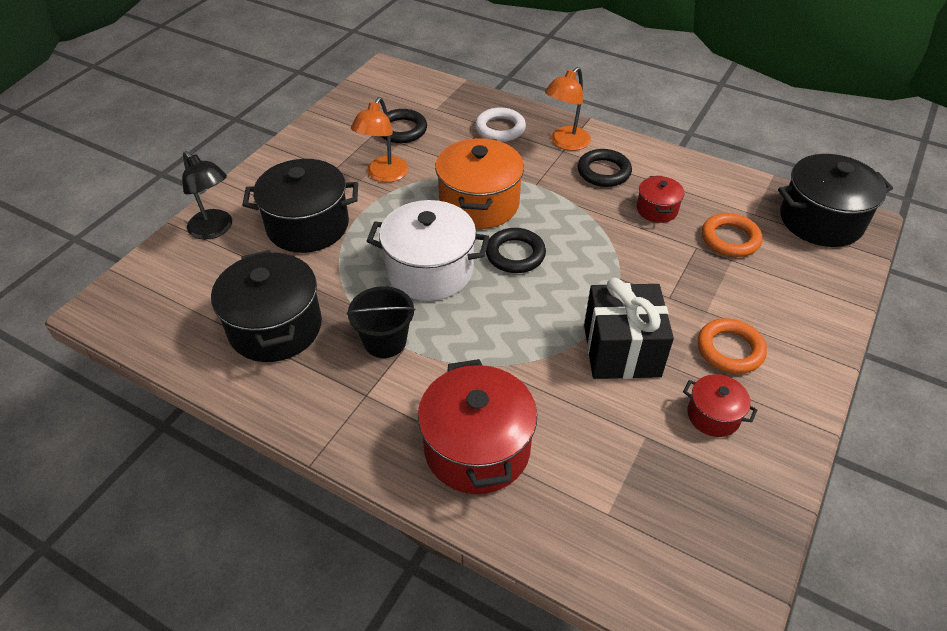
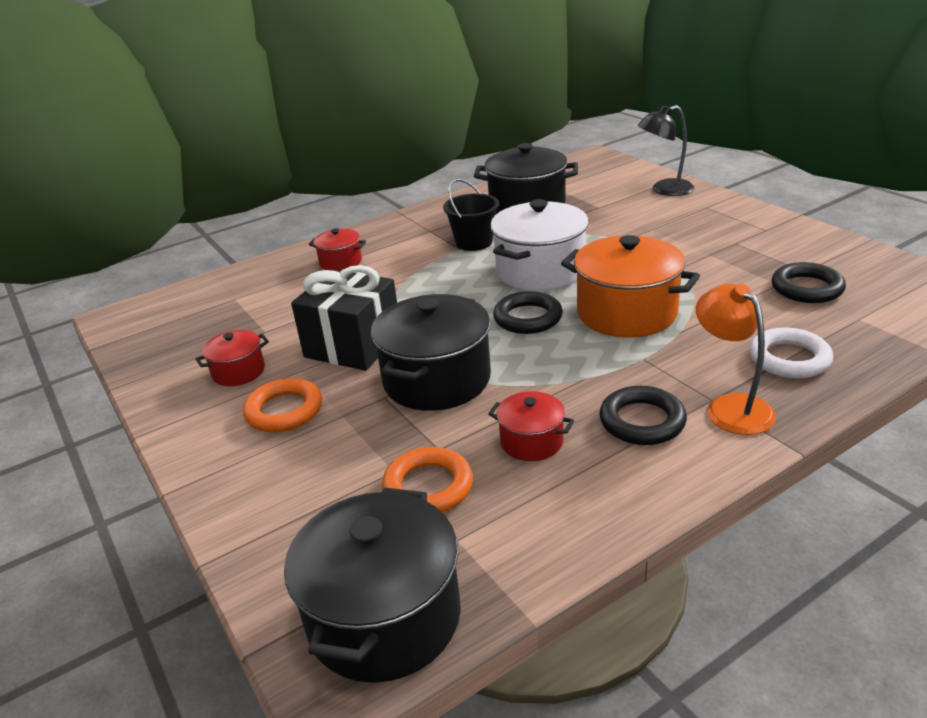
camera: 120 degrees right, 15 degrees down
black pot [242,159,358,253] -> black pot moved to [371,294,491,411]
orange lamp [351,97,408,182] -> none
red pot [418,359,537,494] -> red pot [309,228,366,271], size x0.51

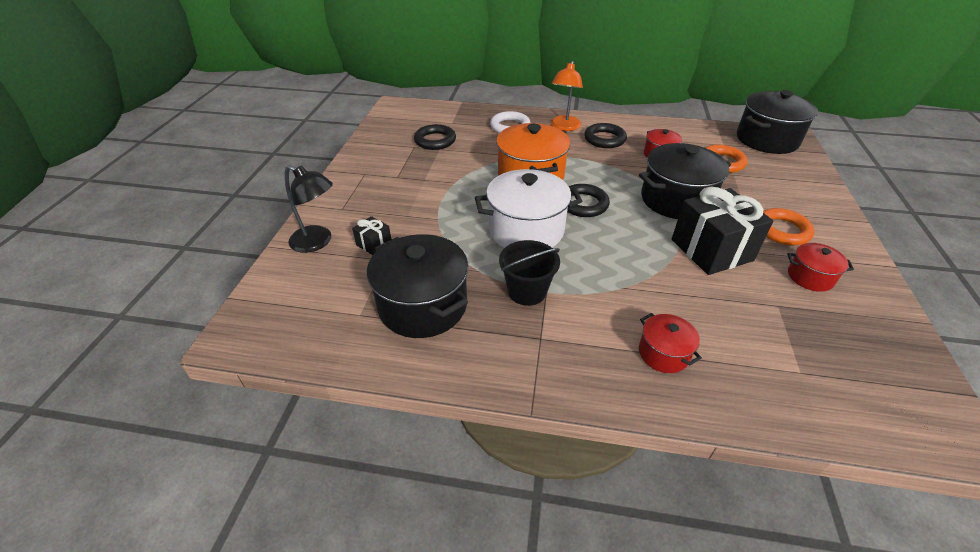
camera: 140 degrees left, 10 degrees up
none -> black gift [352,216,391,255]

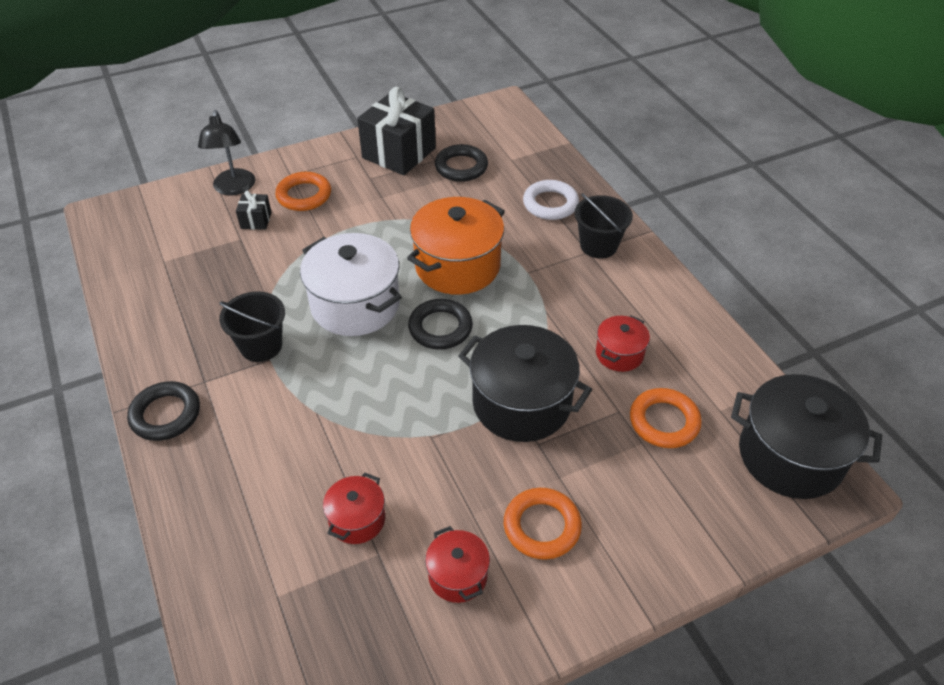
camera: 55 degrees right, 5 degrees up
black pot [367,234,468,338] -> none
orange lamp [551,61,583,131] -> black bucket [575,193,633,259]
black ring [584,123,627,148] -> black ring moved to [127,381,200,441]
red pot [639,313,702,373] -> red pot moved to [323,473,385,544]
black gift [672,186,774,275] -> black gift moved to [357,87,436,175]
none -> orange ring [275,172,331,211]

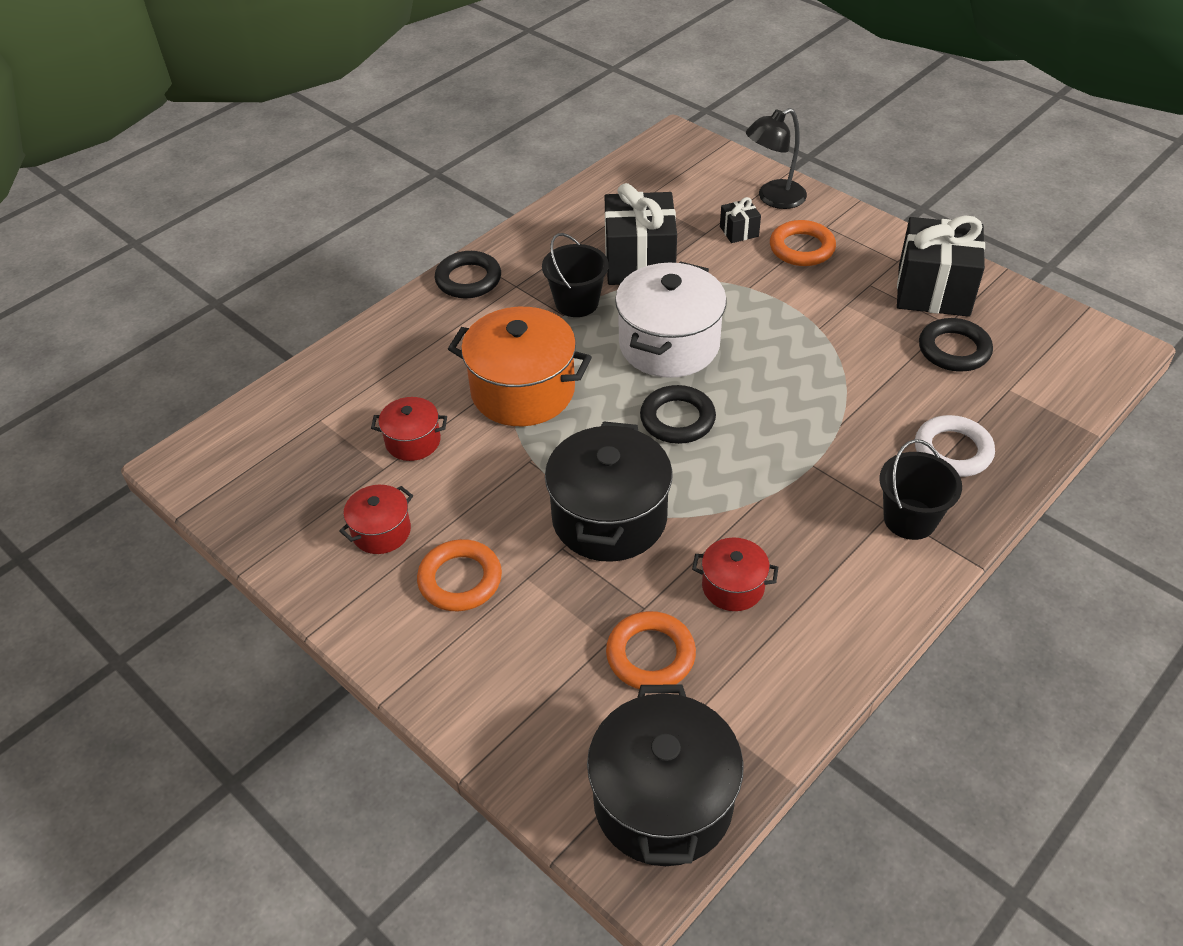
camera: 70 degrees right, 0 degrees up
orange pot [407,197,505,295] -> orange pot moved to [448,307,592,426]
none -> black gift [605,183,677,285]

